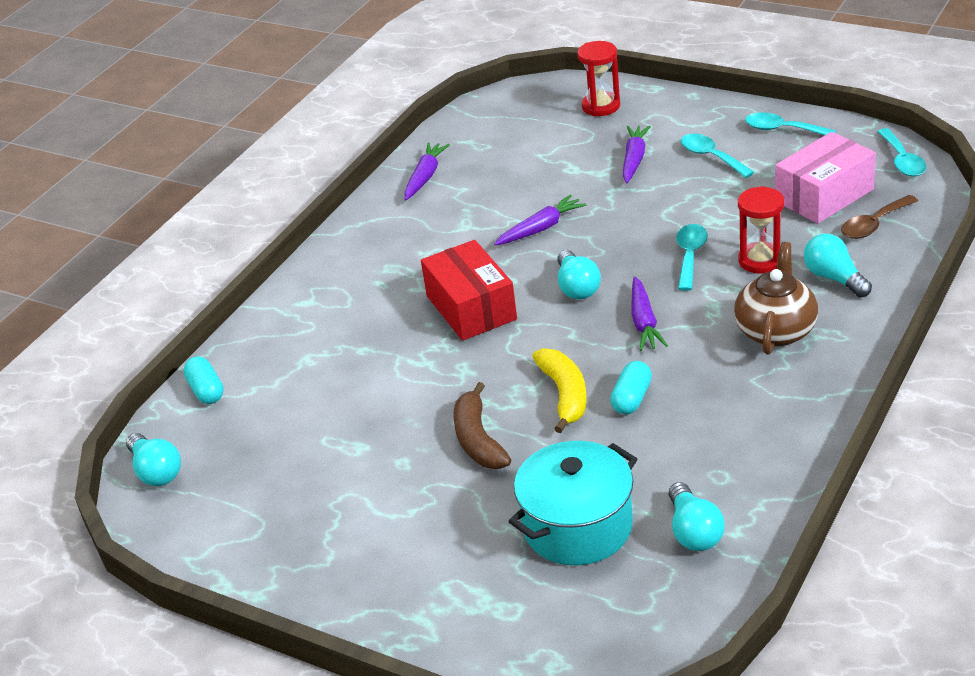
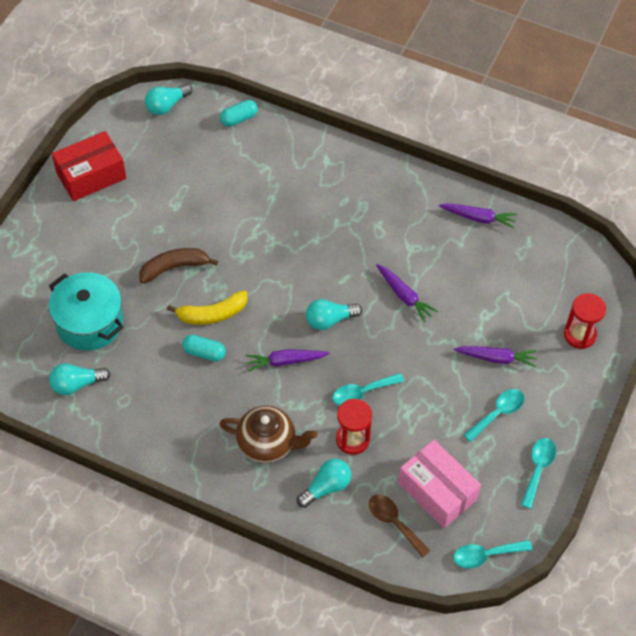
camera: 80 degrees right, 20 degrees up
red box [421,240,517,341] -> red box moved to [52,131,126,201]
turquoise spoon [676,224,708,291] -> turquoise spoon turned 150 degrees clockwise [332,373,404,406]

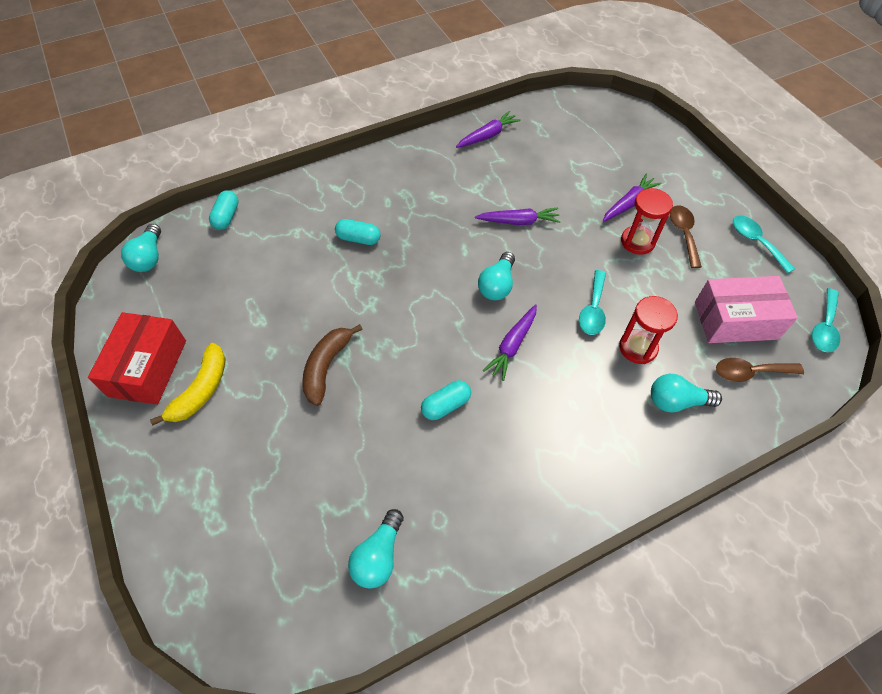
camera: 50 degrees left, 0 degrees up
turquoise pot [49,272,124,351] -> none
yellow banana [167,291,247,325] -> yellow banana moved to [150,343,226,425]
brown teapot [219,406,317,463] -> none
turquoise light bulb [297,459,351,508] -> turquoise light bulb turned 90 degrees counterclockwise [651,373,722,413]
turquoise spoon [464,389,525,442] -> brown spoon [670,205,702,268]
red hourglass [564,293,606,349] -> red hourglass moved to [621,188,673,255]
none -> turquoise capsule [335,219,380,245]

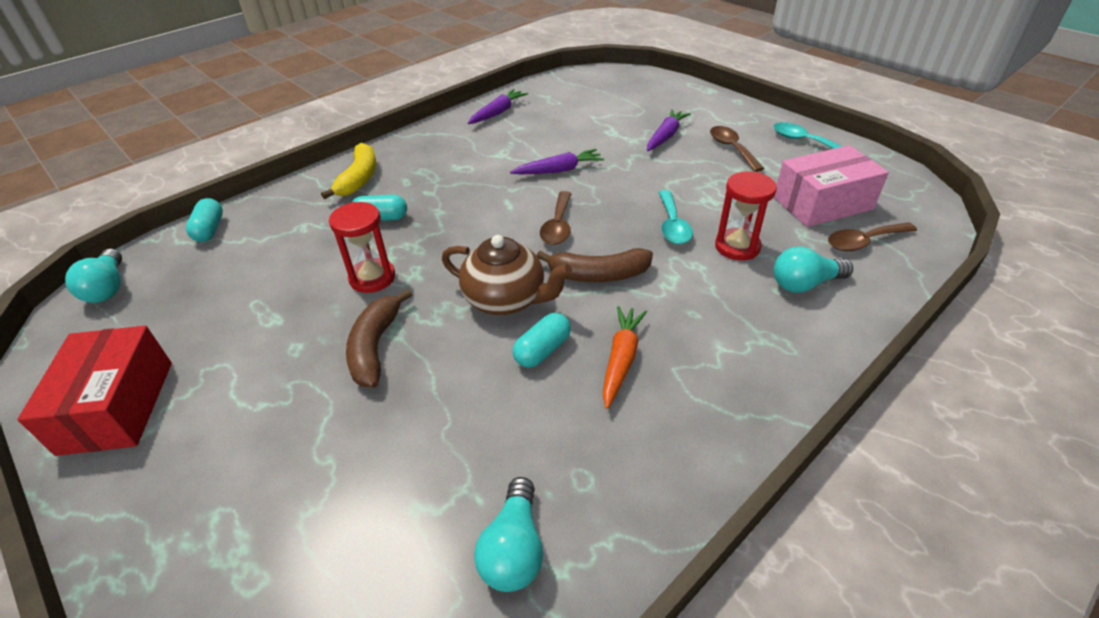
camera: 15 degrees left, 15 degrees down
yellow banana [150,343,226,425] -> yellow banana moved to [321,142,376,199]
turquoise light bulb [478,252,515,300] -> brown spoon [540,191,572,245]
purple carrot [483,304,537,381] -> brown banana [537,248,653,282]
red hourglass [621,188,673,255] -> red hourglass moved to [329,202,395,293]
turquoise spoon [812,288,840,352] -> none
none -> brown teapot [442,235,572,315]
none -> orange carrot [603,306,647,409]

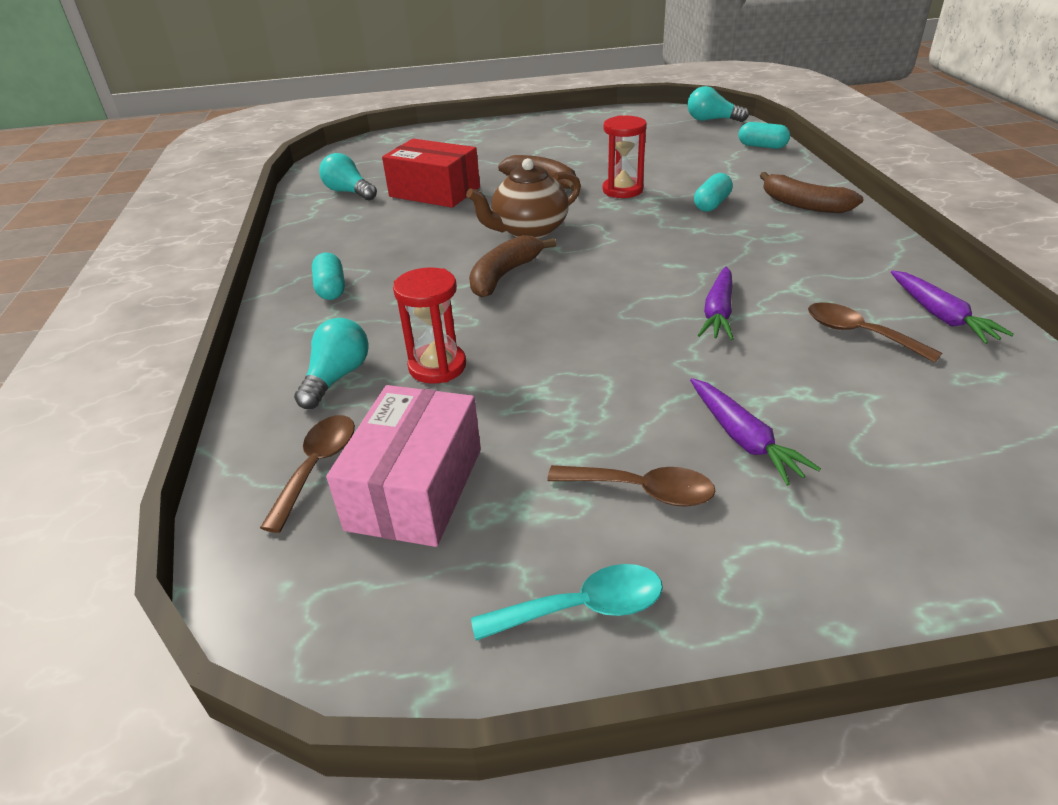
camera: 125 degrees right, 5 degrees down
red box [17,326,172,456] -> red box moved to [382,139,480,208]
yellow banana [321,142,376,199] -> brown banana [760,172,864,213]
turquoise capsule [513,313,571,368] -> turquoise capsule moved to [312,253,345,300]
brown spoon [540,191,572,245] -> brown spoon moved to [808,302,942,363]
orange carrot [603,306,647,409] -> none
turquoise spoon [659,190,693,244] -> none

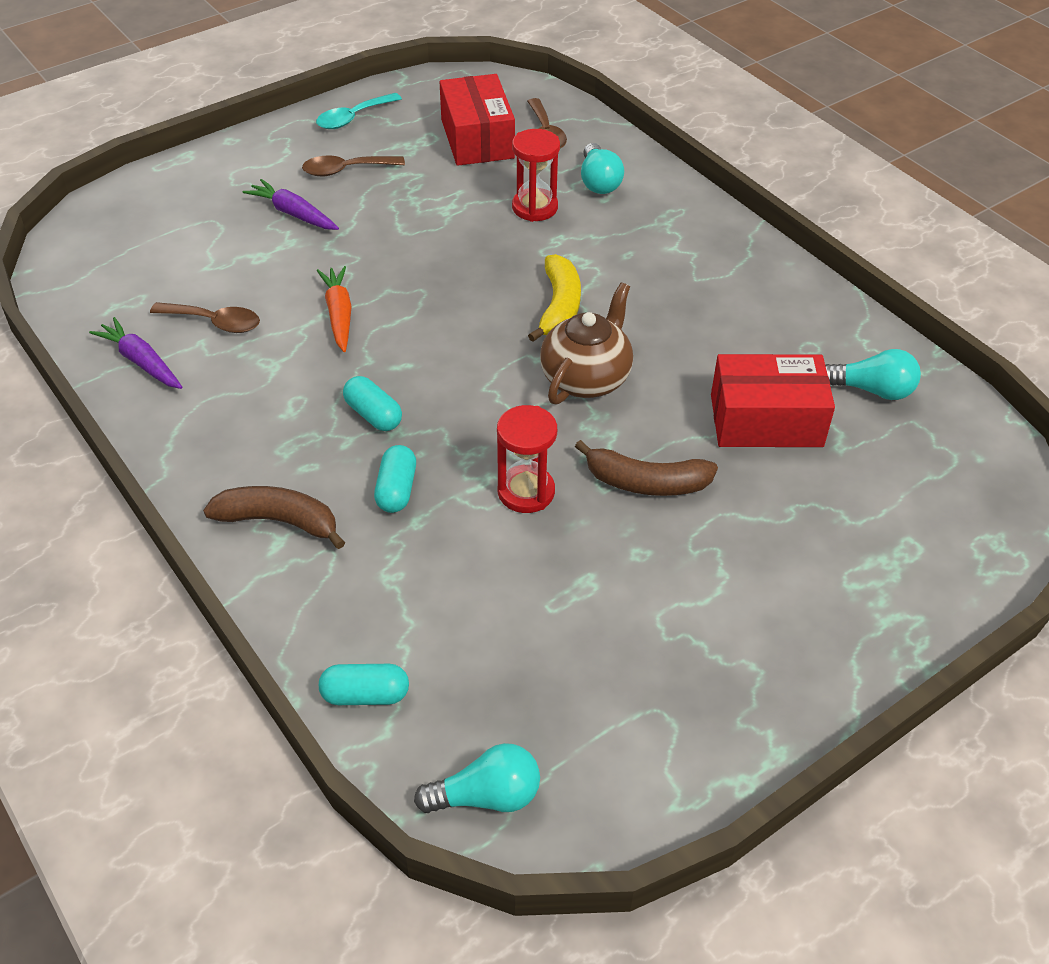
camera: 150 degrees right, 10 degrees up
turquoise capsule [312,253,345,300] -> turquoise capsule moved to [343,376,402,431]
pink box [326,385,481,547] -> red box [440,74,515,166]
brown banana [469,235,556,298] -> yellow banana [528,254,581,342]
purple carrot [698,266,734,340] -> orange carrot [317,266,352,352]

